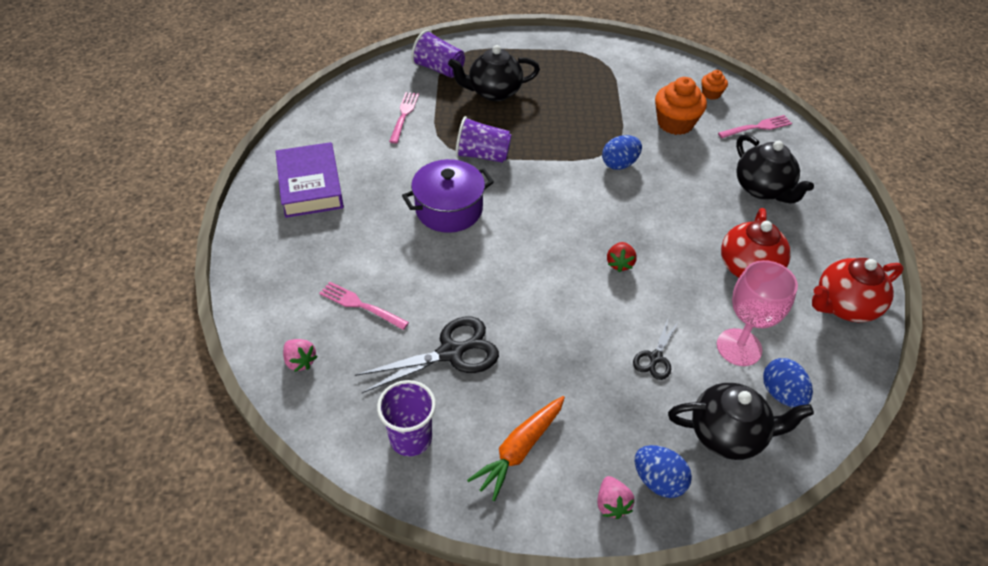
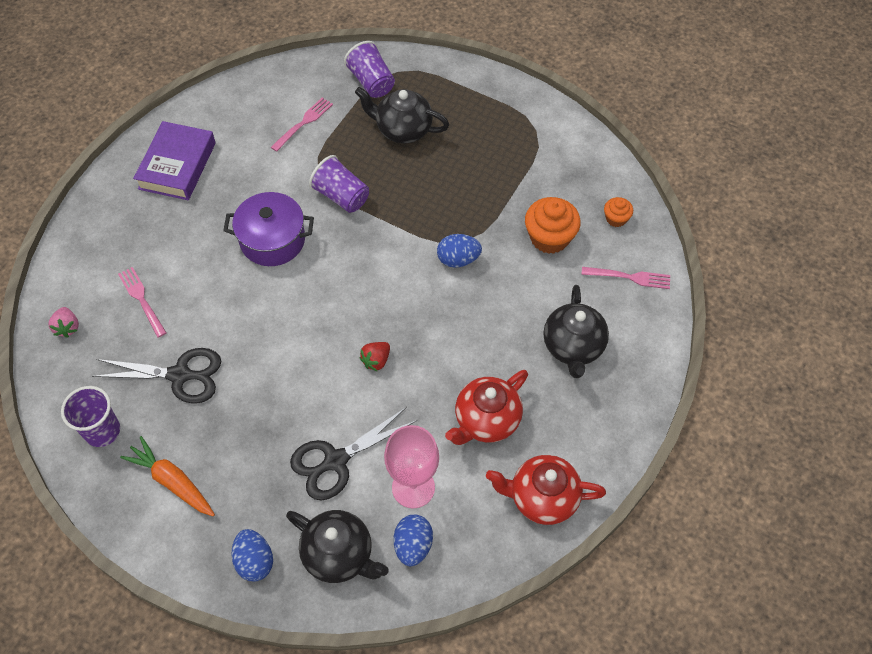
camera: 30 degrees right, 10 degrees up
orange carrot [467,396,565,501] -> orange carrot turned 60 degrees clockwise [120,436,215,516]
pink strawberry [597,476,634,519] -> none
black scissors [633,319,679,380] -> black scissors [290,407,417,500], size x1.80

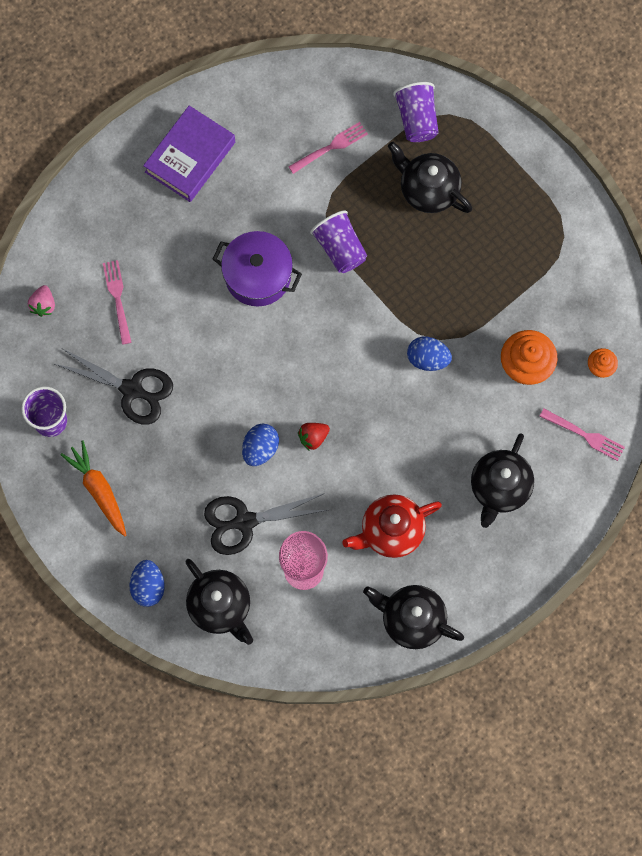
camera: 20 degrees right, 15 degrees up
blue egg [394,515,433,566] -> blue egg moved to [242,424,279,466]
red teapot [486,455,606,525] -> black teapot [363,585,464,649]

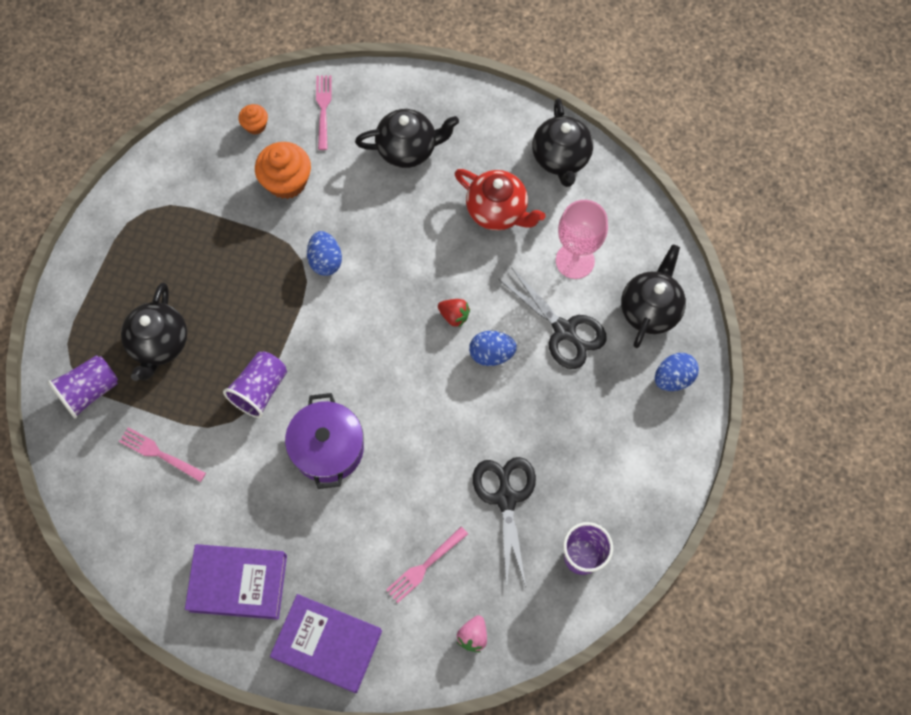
camera: 120 degrees left, 5 degrees down
pink strawberry [28,285,55,317] -> pink strawberry turned 135 degrees clockwise [457,615,487,652]
orange carrot [60,440,127,536] -> none
none -> purple book [270,594,382,693]

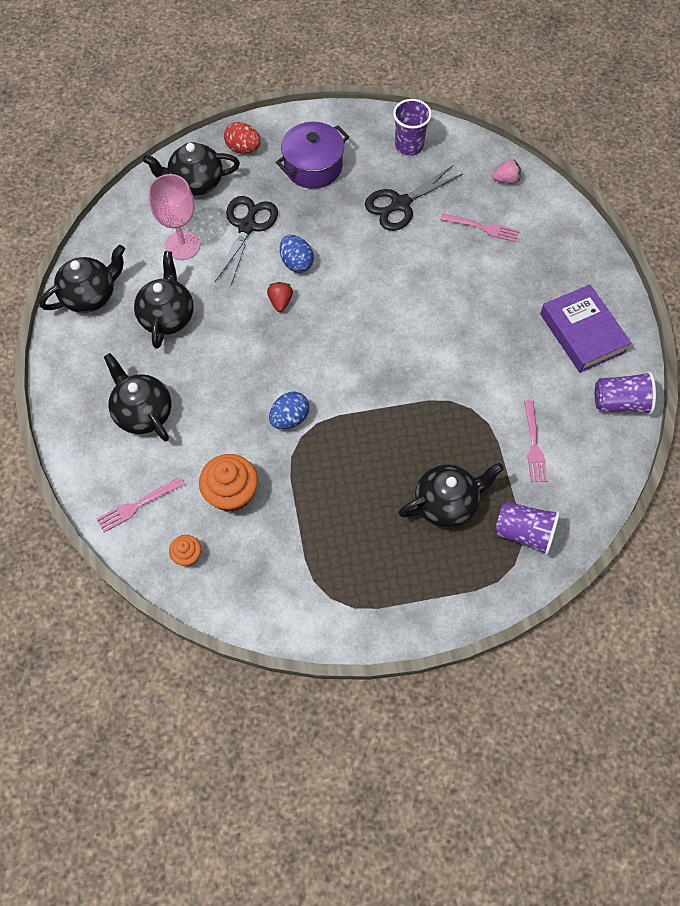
camera: 120 degrees left, 5 degrees down
purple cup [223,351,287,418] -> purple cup moved to [595,371,656,415]
purple book [270,594,382,693] -> none
purple pot [285,393,364,489] -> purple pot moved to [276,122,349,189]
red teapot [455,169,546,230] -> black teapot [134,251,194,349]
blue egg [655,353,699,391] -> red egg [224,122,261,153]

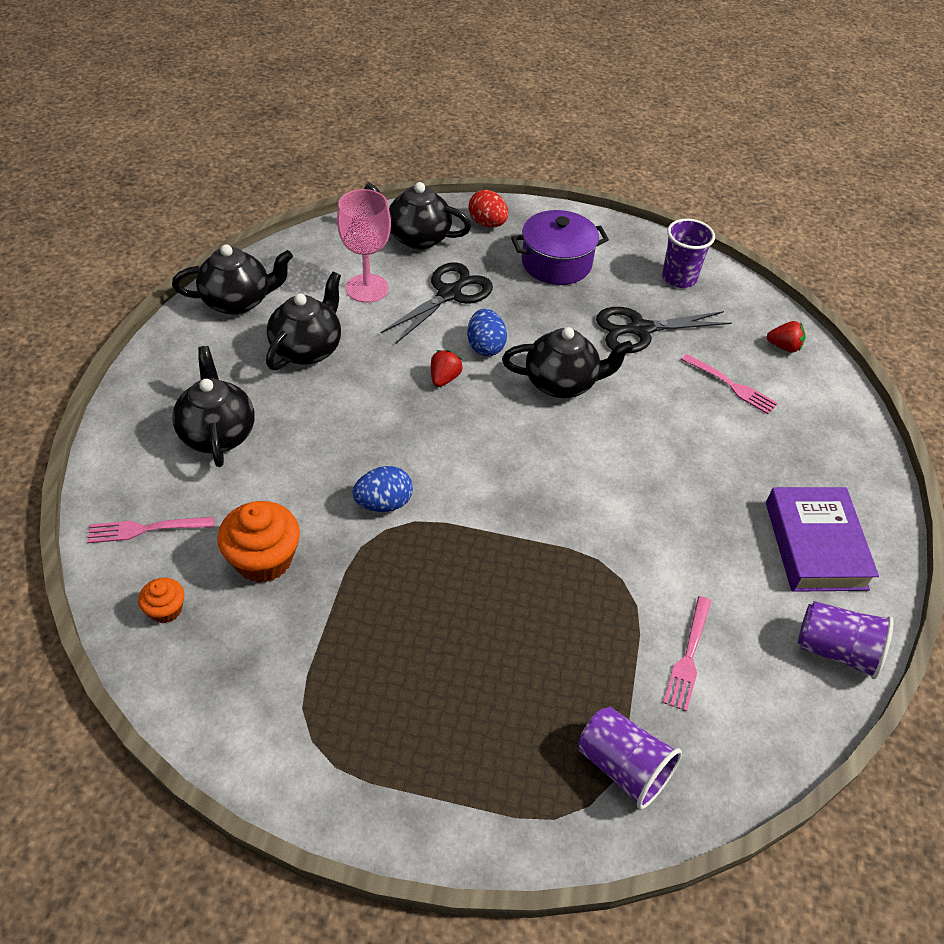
camera: 20 degrees right, 15 degrees down
black teapot [399,463,504,528] -> black teapot moved to [502,327,633,398]
pink strawberry [492,159,521,184] -> red strawberry [767,321,806,353]

